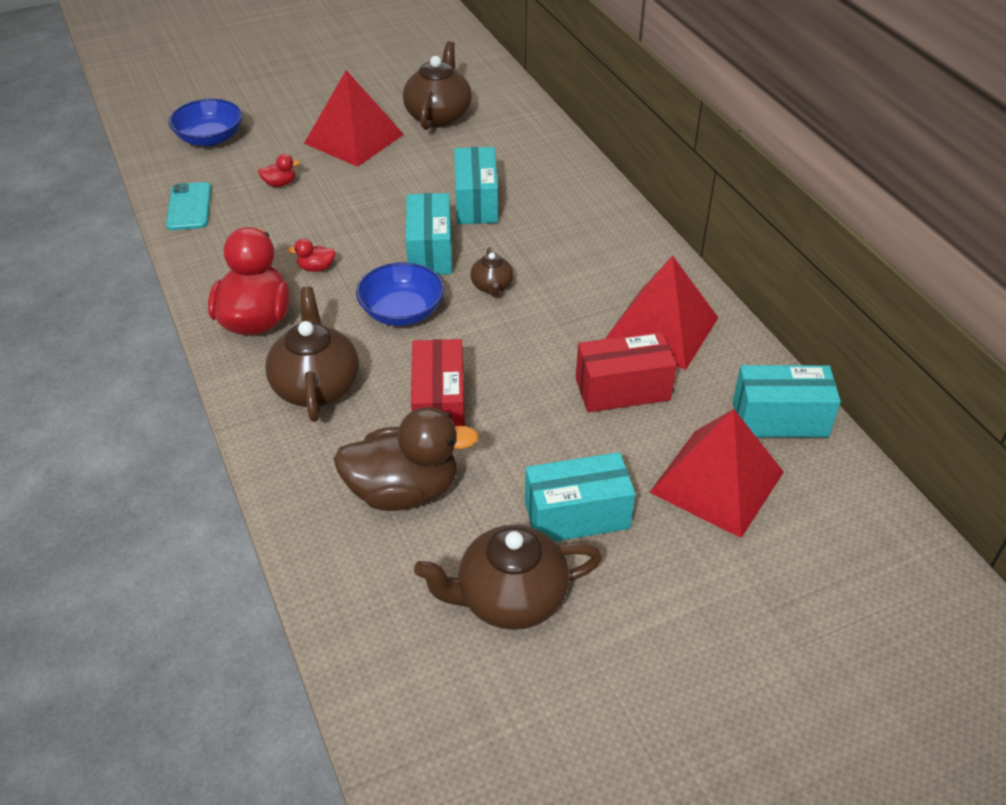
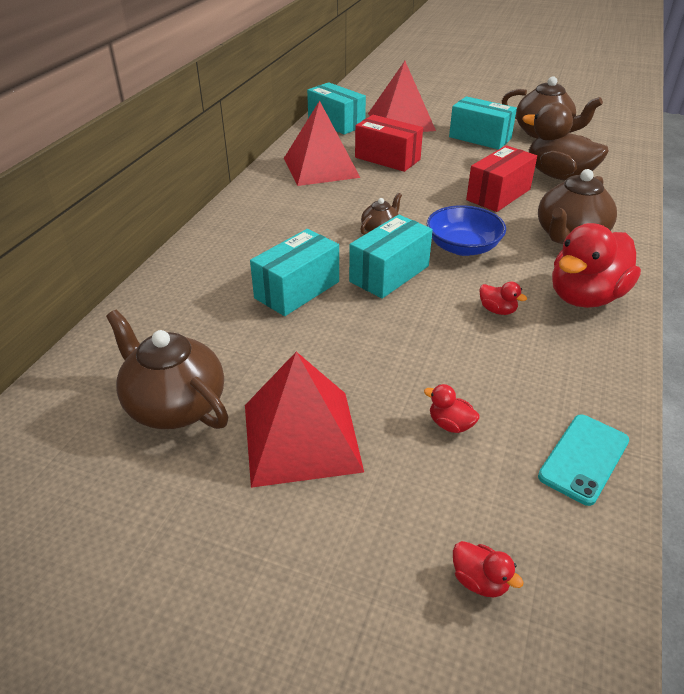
camera: 135 degrees left, 5 degrees down
blue bowl [169,99,242,146] -> red duck [453,541,524,597]
brown teapot [403,41,472,130] -> brown teapot turned 75 degrees clockwise [106,309,228,429]

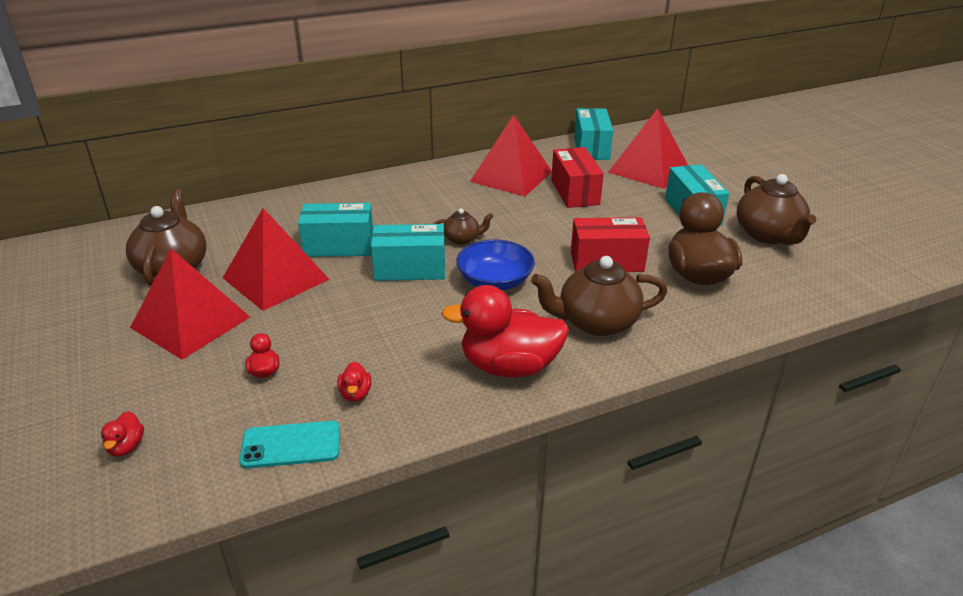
camera: 45 degrees right, 5 degrees down
red duck [479,282,527,315] -> red duck moved to [337,362,371,402]
none -> red pyramid [223,208,329,311]

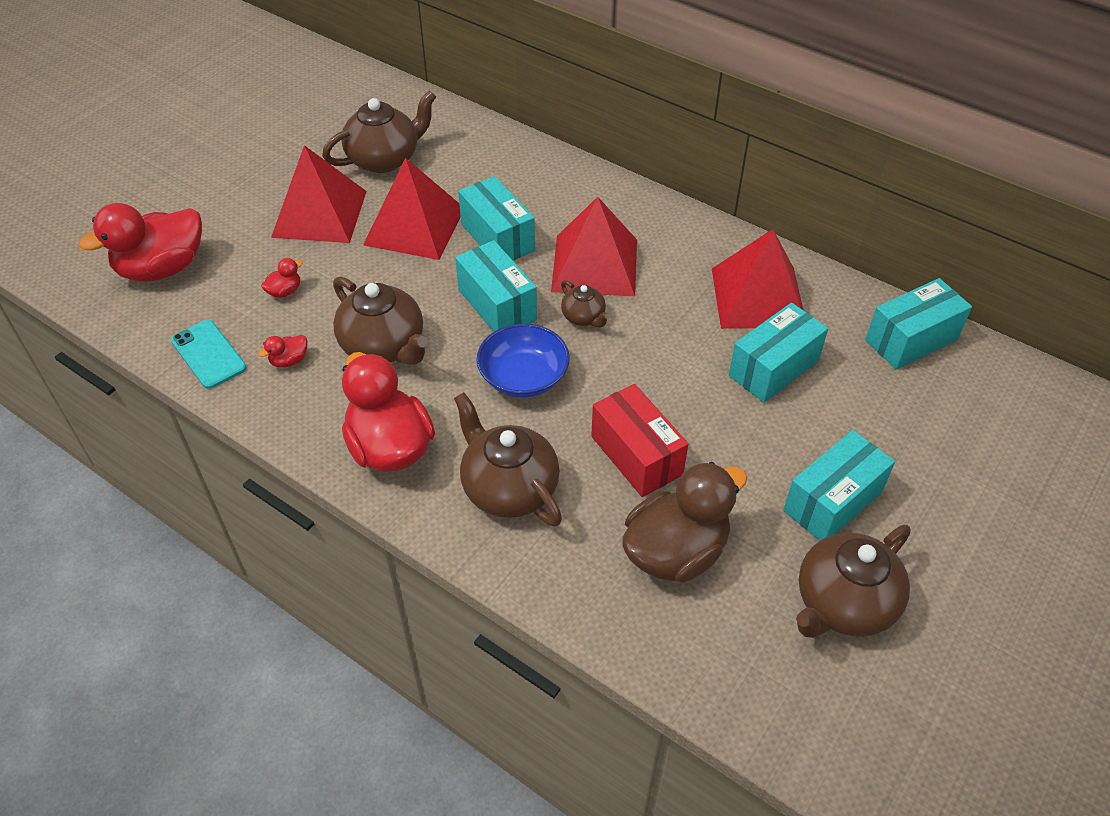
camera: 60 degrees right, 15 degrees up
red duck [101,411,144,456] -> red duck [79,203,202,282], size x2.46
red box [551,147,604,208] -> turquoise box [729,303,828,403]
red pyramid [608,108,688,189] -> red pyramid moved to [551,197,637,296]
none -> brown teapot [333,277,428,365]

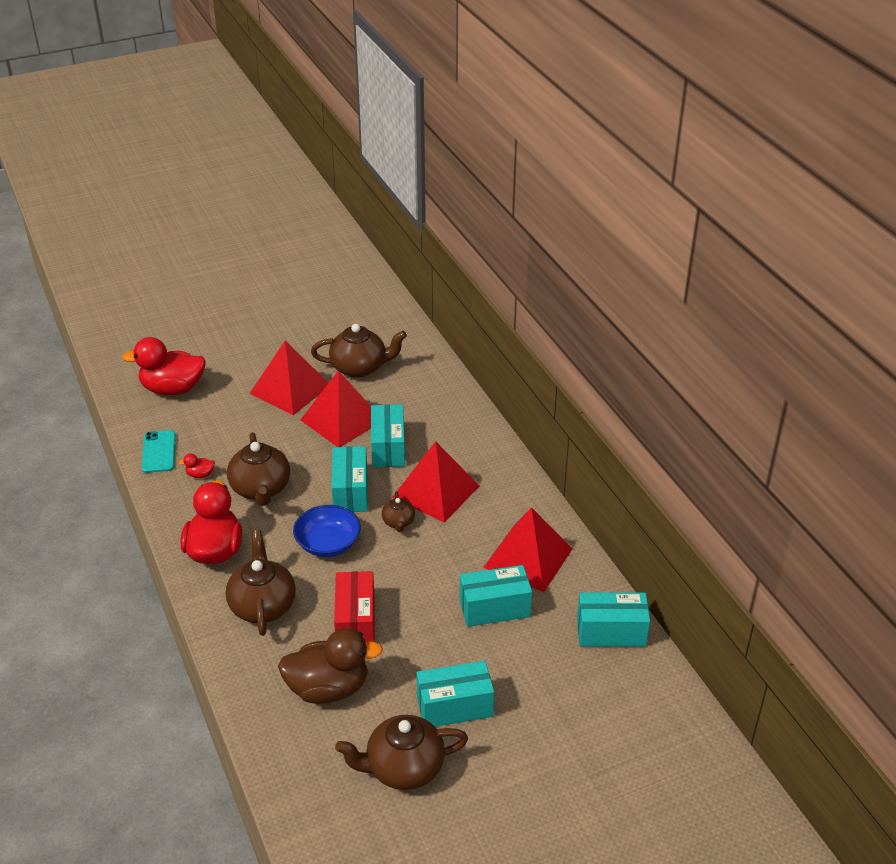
camera: 30 degrees right, 10 degrees down
red duck [261,258,303,298] -> none

